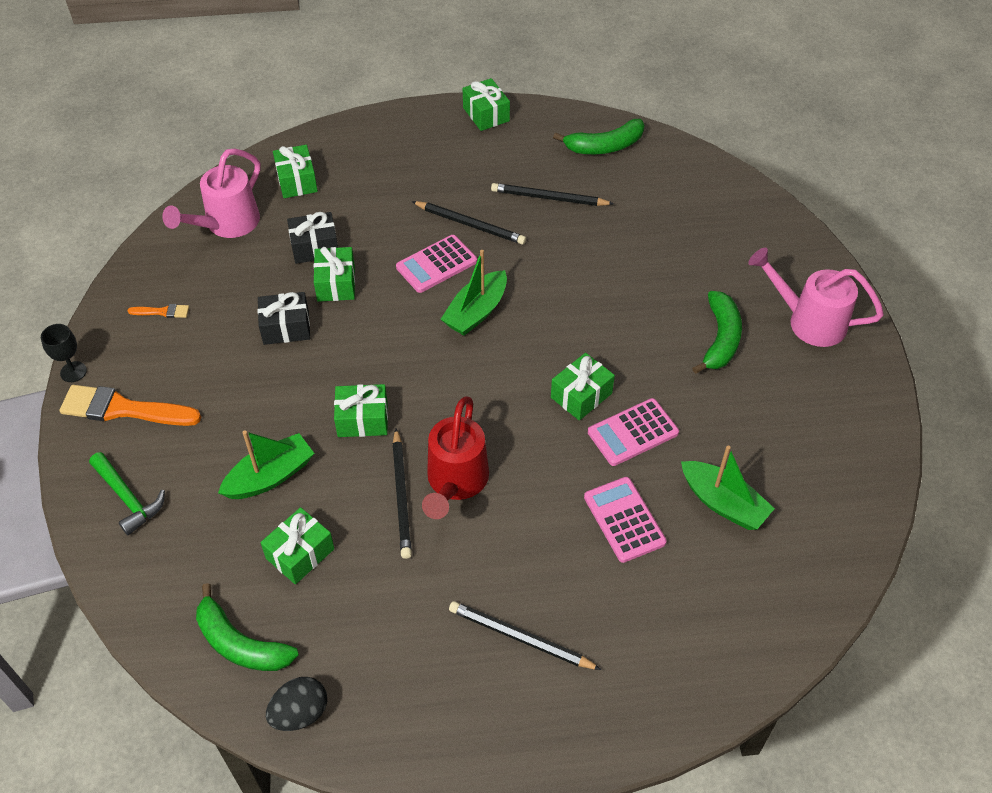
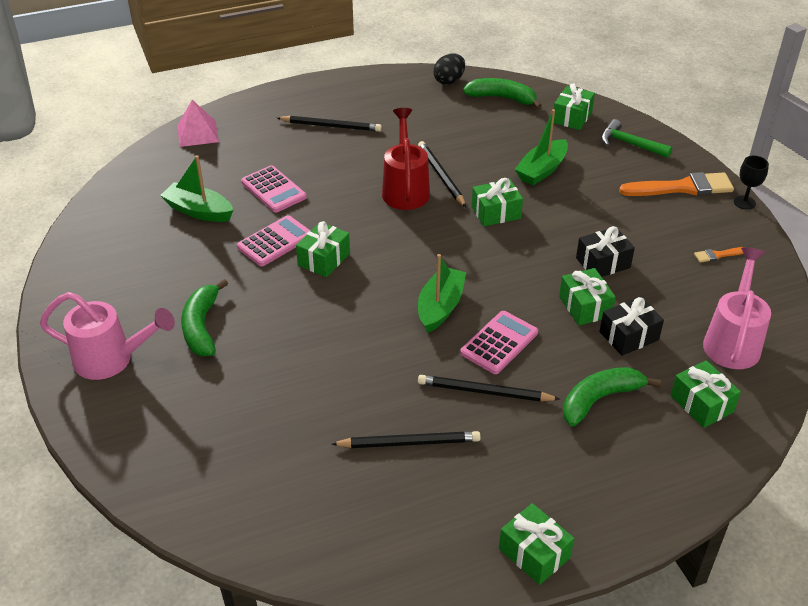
camera: 165 degrees right, 10 degrees down
green gift [260,507,334,584] -> green gift moved to [554,83,595,130]
green banana [553,119,645,154] -> green banana moved to [563,367,661,427]
none -> pink pyramid [177,100,219,147]

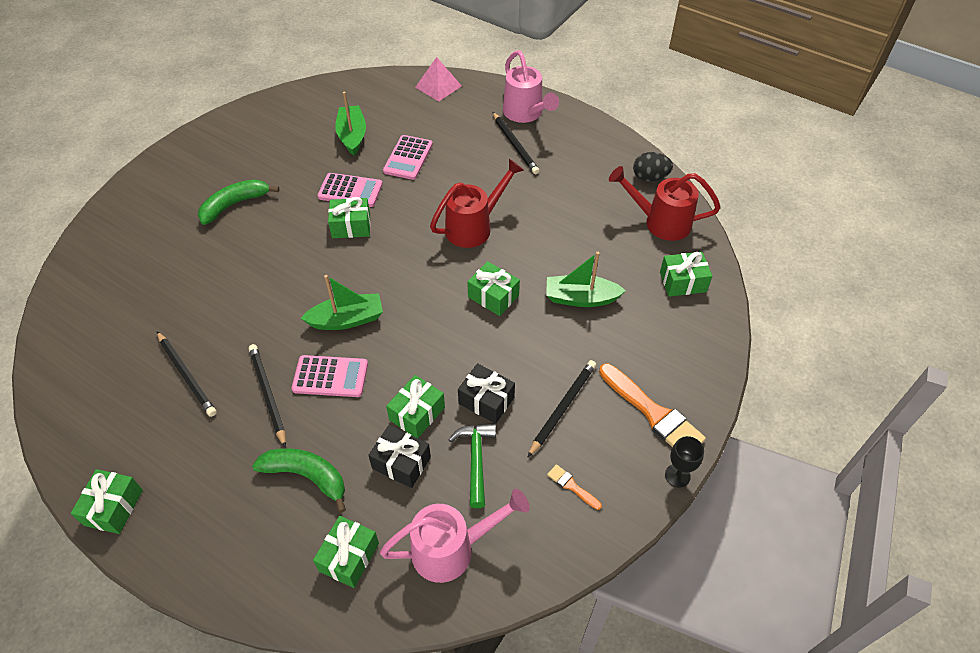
camera: 55 degrees right, 10 degrees up
pink watering can [40,292,175,380] -> pink watering can moved to [503,50,559,123]
black pencil [418,141,466,207] -> black pencil moved to [527,360,596,458]
green banana [463,78,542,109] -> red watering can [609,166,721,241]
green hammer [601,119,672,158] -> green hammer moved to [448,423,496,508]

